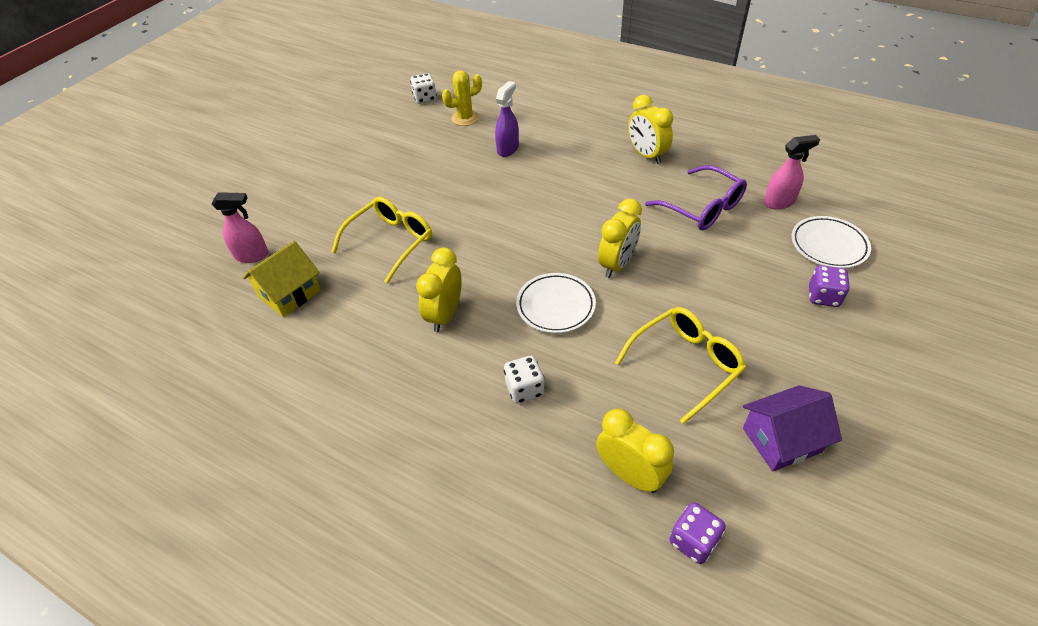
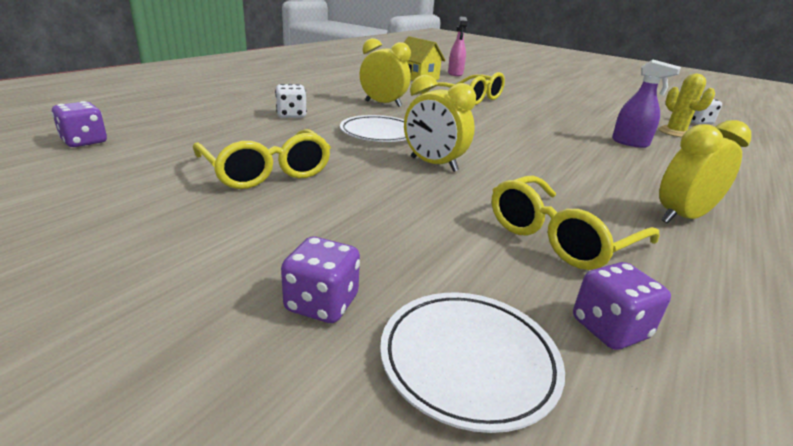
camera: 90 degrees right, 20 degrees down
yellow clock [596,408,674,493] -> none
purple glasses [645,165,747,231] -> yellow glasses [491,175,659,270]
purple house [743,385,842,471] -> none
pink spray bottle [764,135,820,210] -> purple dice [573,262,671,350]

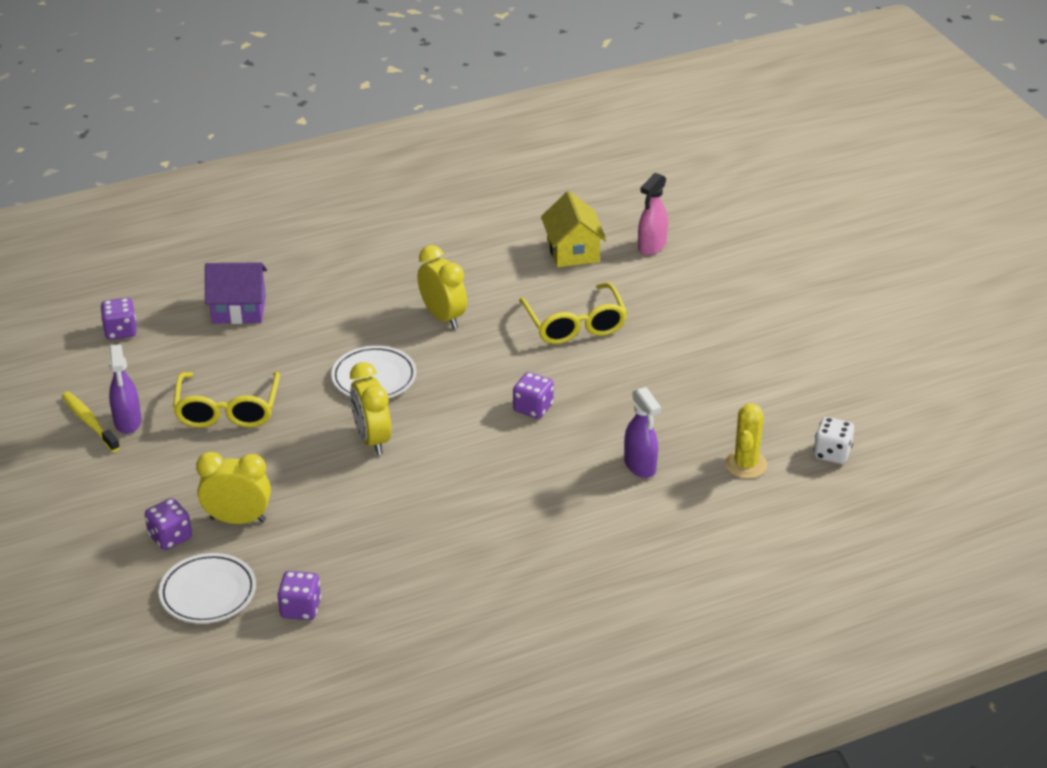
camera: 35 degrees right, 10 degrees up
white dice [275,84,307,118] -> none
yellow glasses [491,175,659,270] -> none
yellow clock [659,120,751,223] -> yellow clock moved to [196,452,271,524]
none -> yellow toothbrush [62,392,120,452]
none -> purple spray bottle [109,344,141,434]
none -> purple house [205,263,267,324]
none -> purple dice [513,372,554,419]

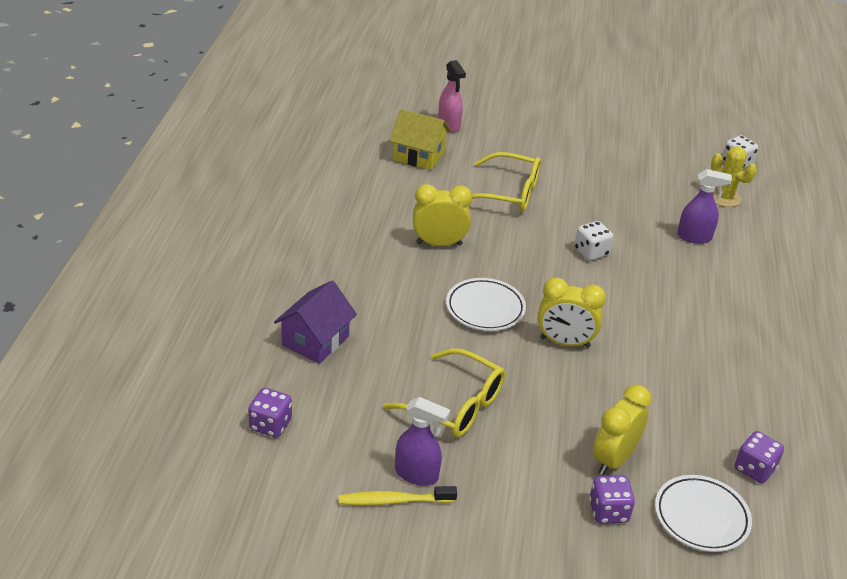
camera: 60 degrees left, 0 degrees up
purple dice [513,372,554,419] -> white dice [575,221,613,261]

